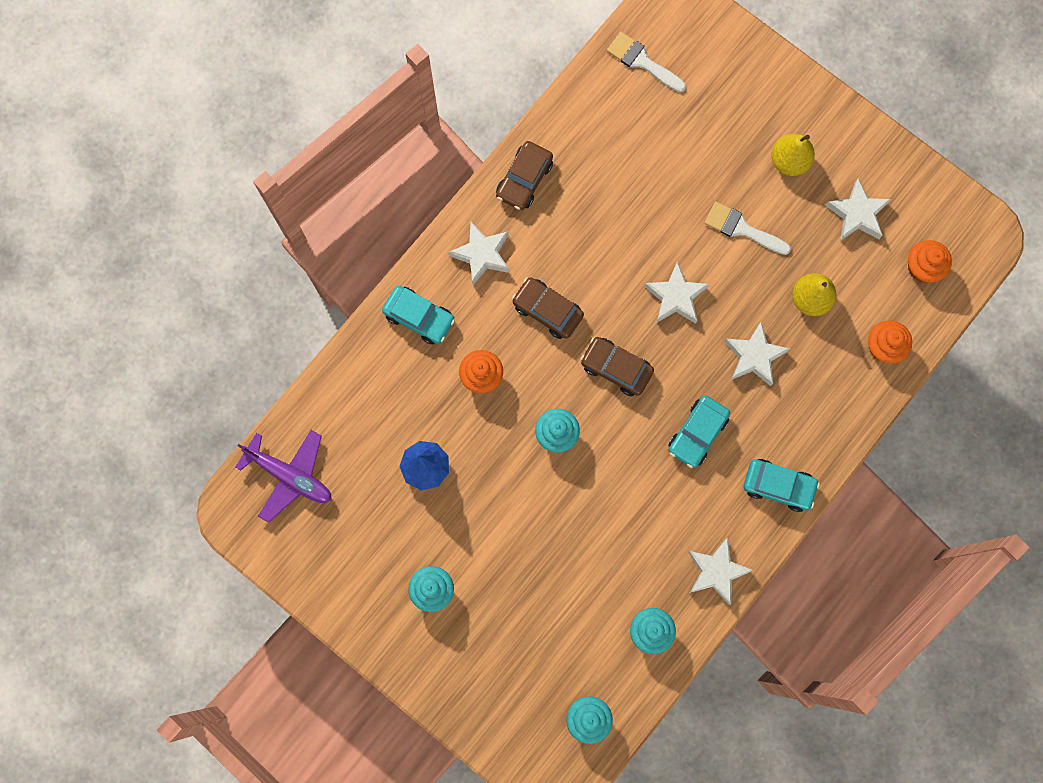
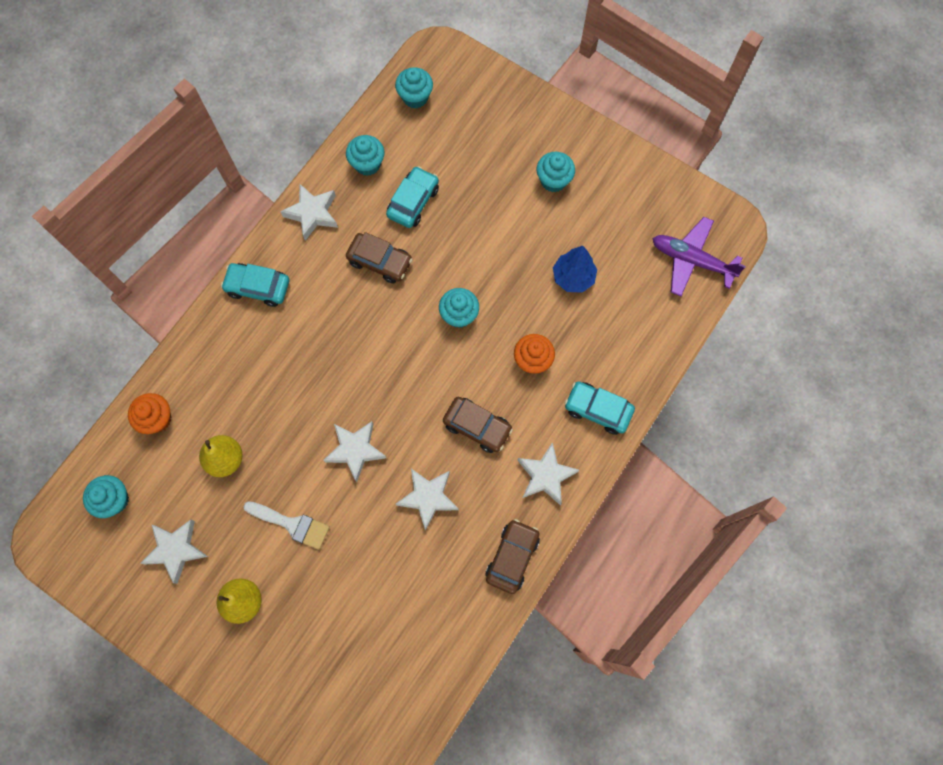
camera: 175 degrees right, 5 degrees down
brown car [580,337,654,396] -> brown car moved to [346,232,413,284]
white brush [607,32,686,92] -> none
turquoise car [668,396,730,468] -> turquoise car moved to [386,166,439,228]
white star [724,322,790,386] -> white star moved to [396,469,458,531]
orange cupcake [908,240,952,282] -> turquoise cupcake [83,475,129,518]

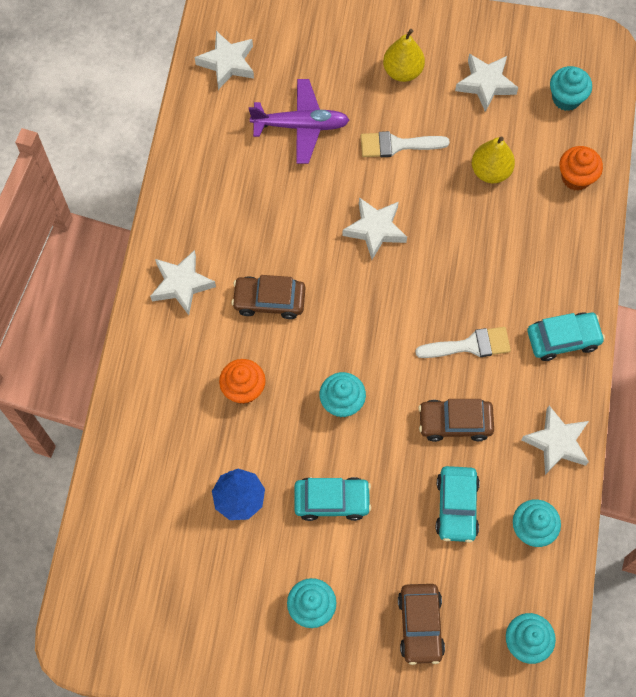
camera: 155 degrees right, 5 degrees down
white star [396,469,458,531] -> white star moved to [194,31,254,90]
brown car [485,519,540,594] -> brown car moved to [398,584,445,665]
turquoise car [565,382,635,435] -> turquoise car moved to [294,477,371,521]
purple plane [652,217,746,296] -> purple plane moved to [249,79,349,164]
none -> white brush [415,327,511,358]

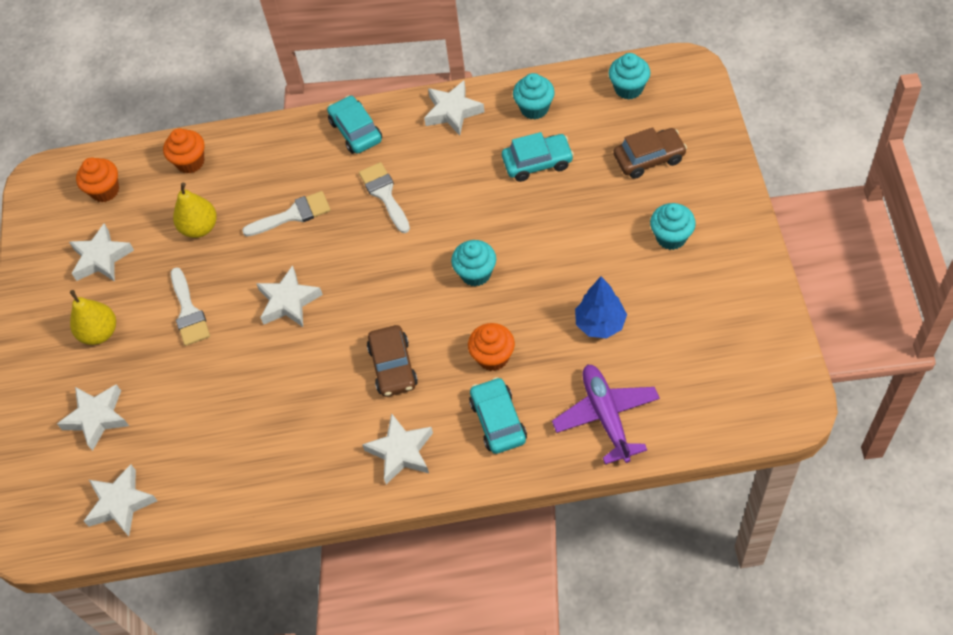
camera: 100 degrees left, 10 degrees down
purple plane [249,79,349,164] -> purple plane moved to [552,365,660,464]
turquoise car [294,477,371,521] -> turquoise car moved to [469,377,527,454]
brown car [418,399,494,442] -> none
turquoise cupcake [550,66,592,111] -> orange cupcake [76,158,119,202]
none -> white star [57,384,129,451]
none -> white brush [242,191,331,237]

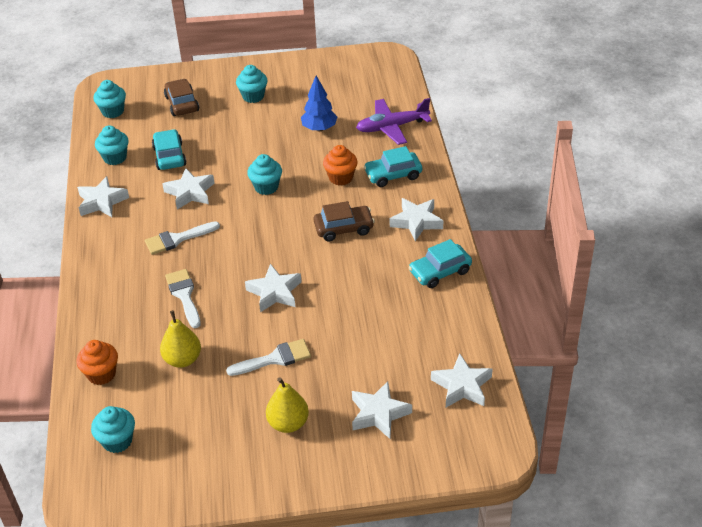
camera: 95 degrees left, 15 degrees down
white star [69,223,134,282] -> white star moved to [162,168,215,210]
orange cupcake [76,158,119,202] -> turquoise cupcake [91,406,135,453]
turquoise car [327,95,382,154] -> turquoise car moved to [409,239,472,288]

